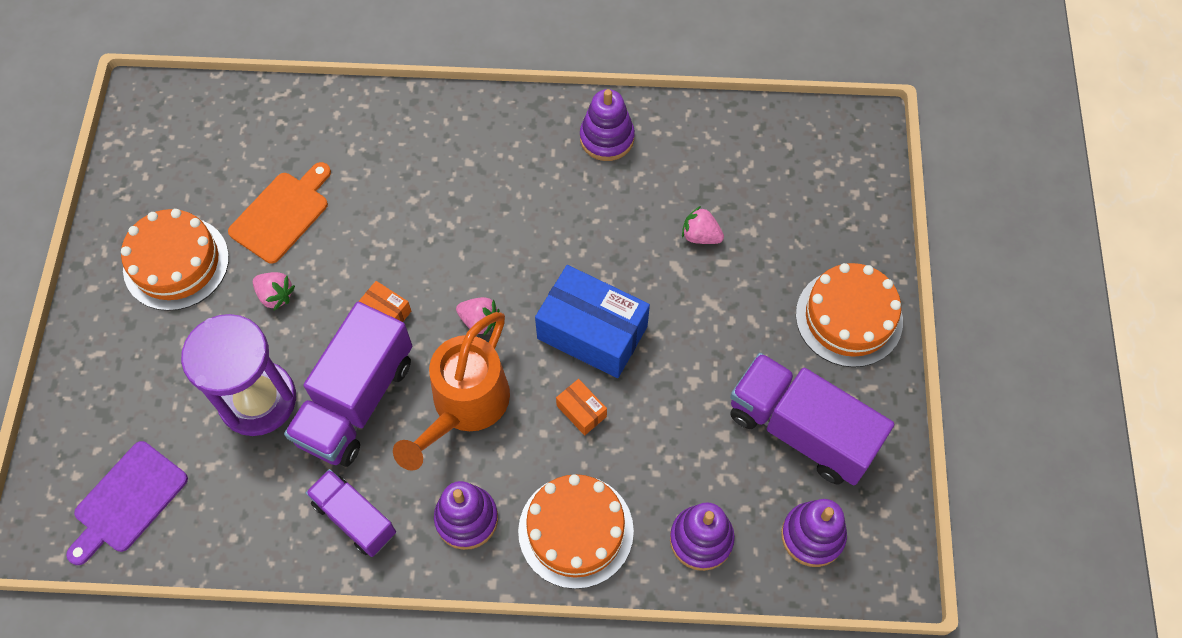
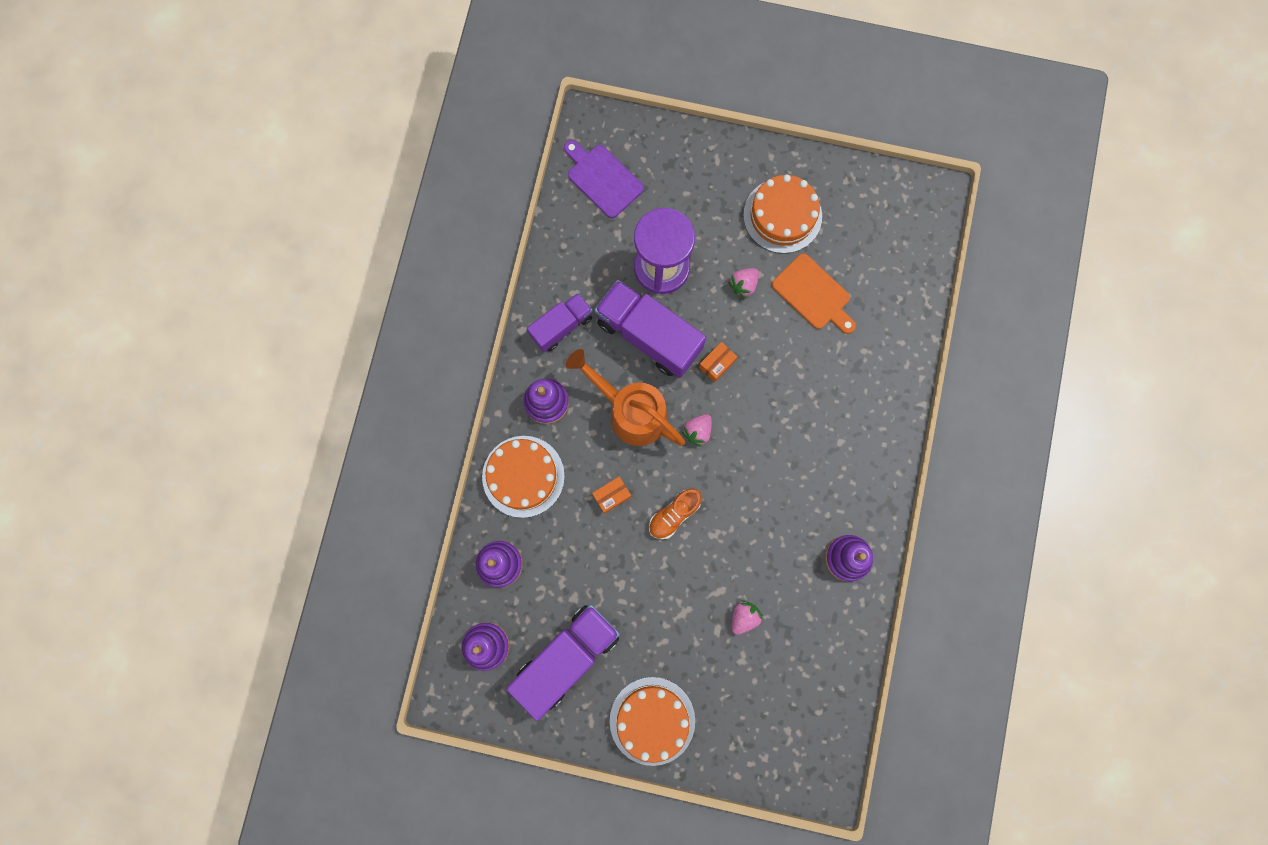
camera: 100 degrees right, 15 degrees up
blue box [535,265,650,378] -> orange shoe [649,488,702,539]

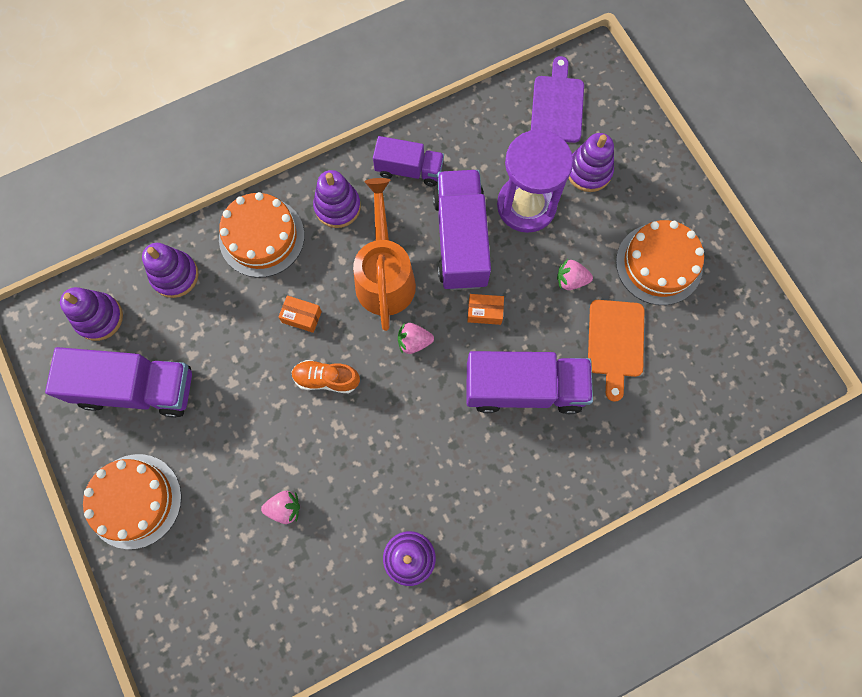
camera: 50 degrees right, 5 degrees down
none -> purple truck [467,351,593,414]
none -> purple stacking toy [568,133,614,192]

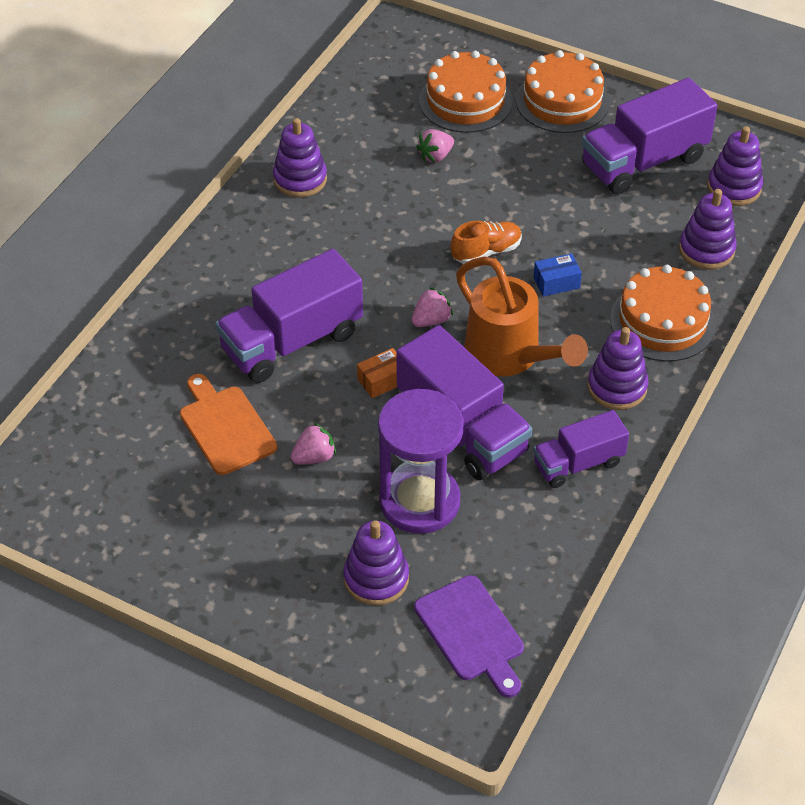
camera: 145 degrees right, 25 degrees down
orange box [279,295,322,333] -> blue box [533,253,582,297]
orange cake [616,220,704,305] -> orange cake moved to [419,51,513,133]

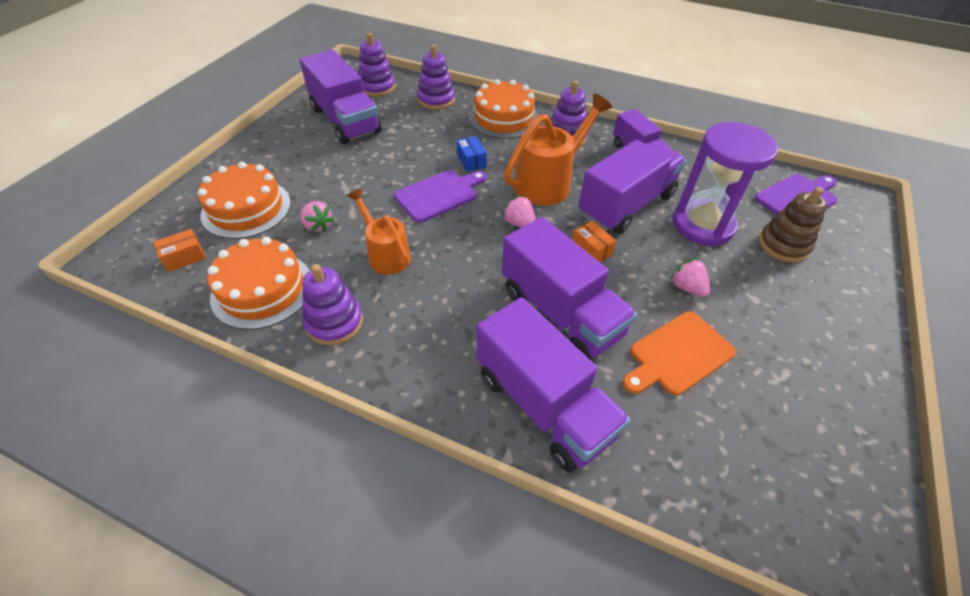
camera: 95 degrees left, 0 degrees up
purple stacking toy [343,520,409,606] -> brown stacking toy [759,187,827,263]
orange shoe [451,221,522,264] -> purple cutting board [394,170,487,223]
orange cake [516,50,610,133] -> orange cake moved to [208,237,310,330]
none -> orange box [153,229,206,272]
none -> orange watering can [347,188,411,275]
none -> purple truck [476,297,630,472]

